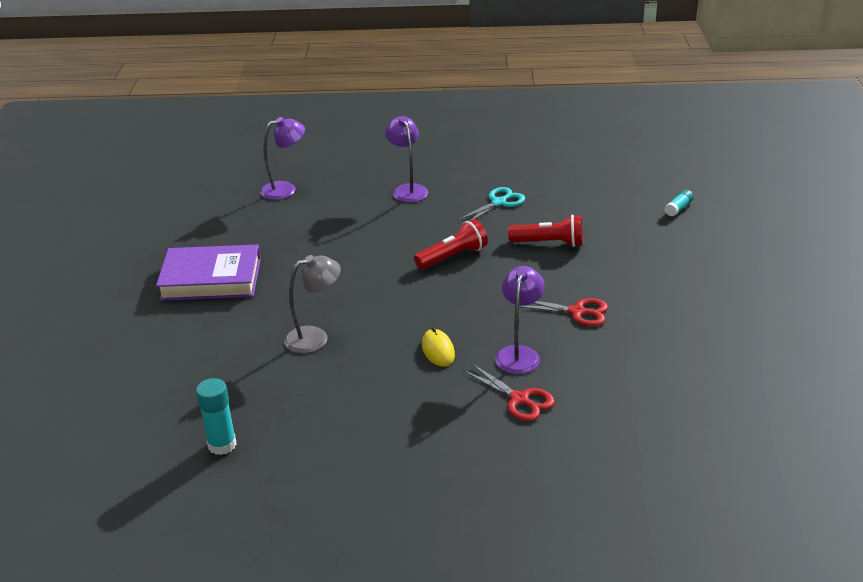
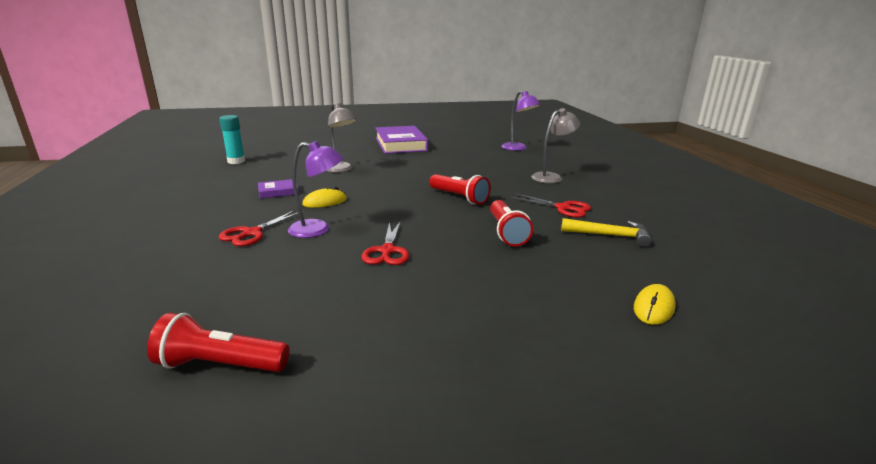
camera: 75 degrees right, 10 degrees down
purple lamp [385,116,428,202] -> grey lamp [531,108,580,183]
turquoise scissors [457,187,525,221] -> red scissors [511,193,591,218]
turquoise glue stick [665,190,694,217] -> yellow mouse [634,284,676,325]
none -> red flashlight [147,313,289,372]
none -> purple book [258,179,299,198]
none -> yellow hammer [561,218,652,247]

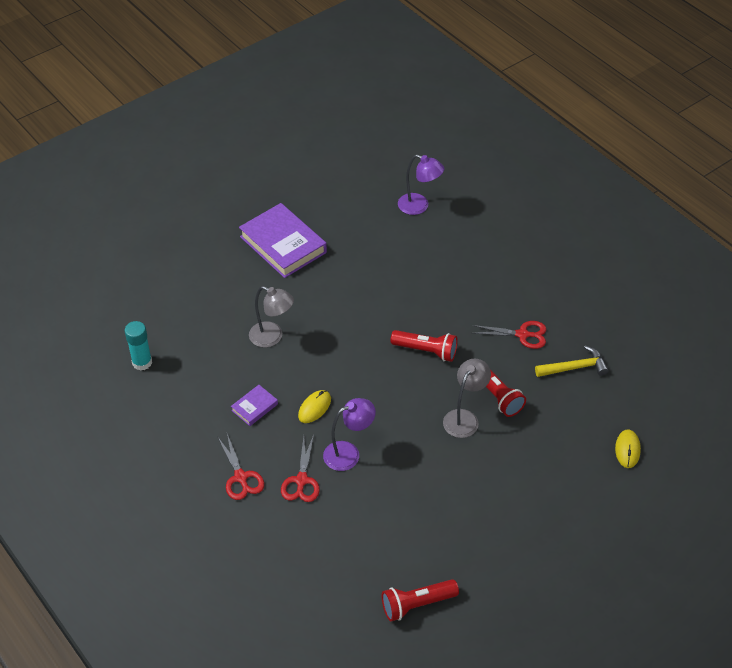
camera: 25 degrees left, 25 degrees up
red scissors [361,222,409,265] -> red scissors moved to [217,434,264,500]
grey lamp [531,108,580,183] -> grey lamp moved to [443,359,491,438]

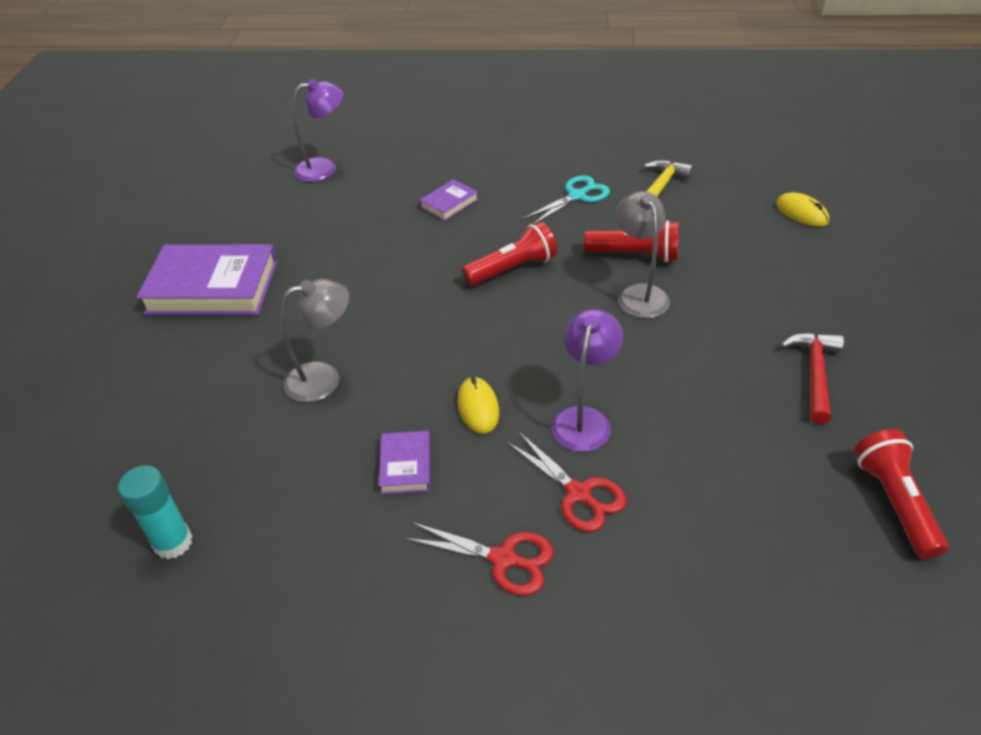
camera: 45 degrees left, 5 degrees down
red flashlight [382,579,459,621] -> red flashlight turned 150 degrees clockwise [854,429,948,559]
red scissors [472,321,546,349] -> turquoise scissors [523,175,610,225]
none -> purple book [419,179,478,221]
none -> red hammer [781,333,844,425]

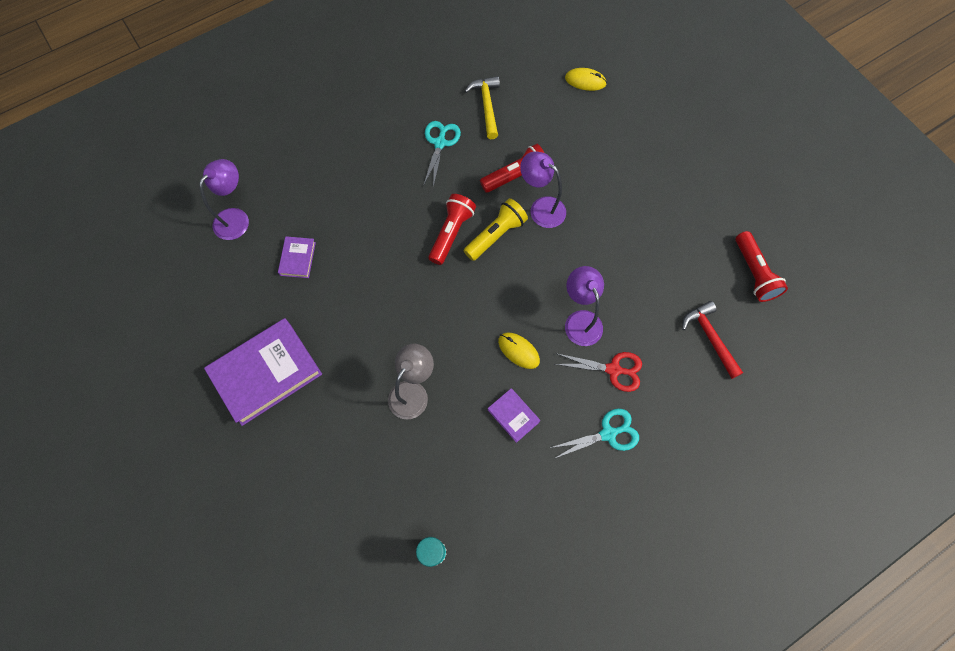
camera: 40 degrees left, 25 degrees up
red scissors [405,522,554,596] -> turquoise scissors [550,409,639,459]
purple book [419,179,478,221] -> purple book moved to [278,236,316,278]
grey lamp [616,191,670,318] -> purple lamp [520,152,566,228]
red hammer [781,333,844,425] -> red hammer moved to [682,301,743,379]
red flashlight [854,429,948,559] -> red flashlight turned 150 degrees counterclockwise [735,231,788,302]
none -> yellow flashlight [464,198,528,261]

